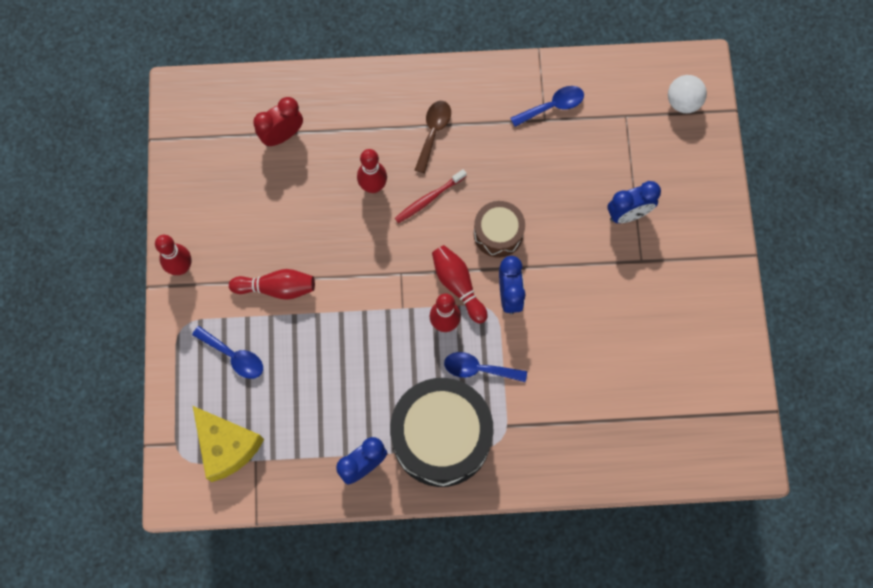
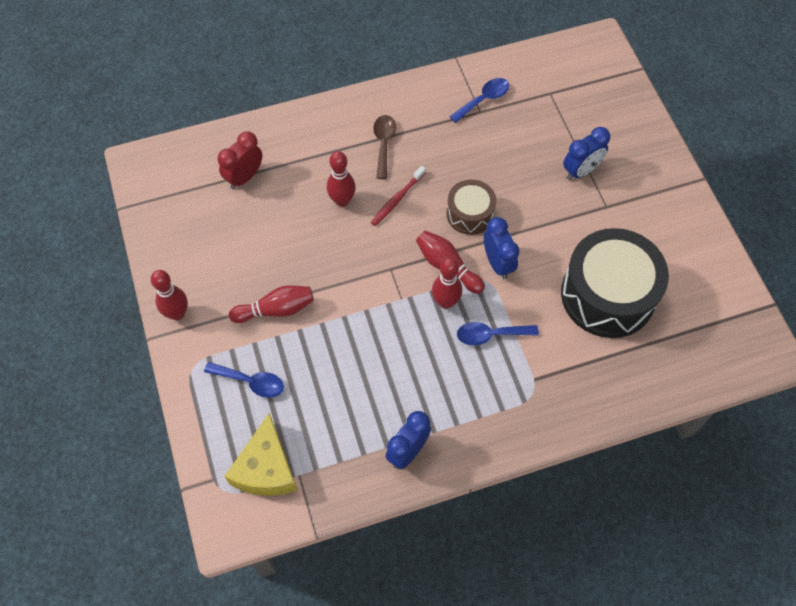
camera: 15 degrees left, 10 degrees down
yellow cheese [193,406,264,482] -> yellow cheese turned 60 degrees clockwise [224,413,297,496]
black drum [390,378,494,487] -> black drum moved to [561,228,669,338]
white ball [668,75,707,113] -> none

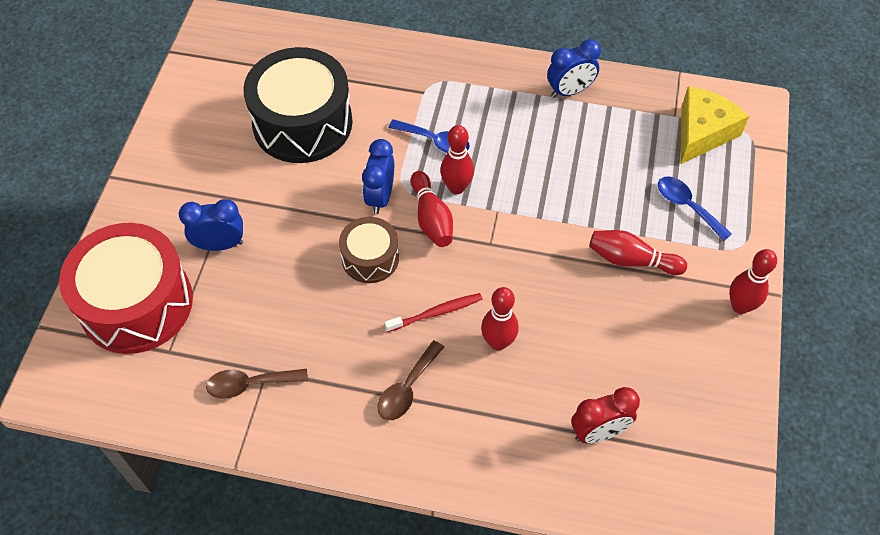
camera: 150 degrees left, 5 degrees down
blue spoon [449,78,509,123] -> brown spoon [206,369,308,399]
none -> red drum [59,223,193,354]

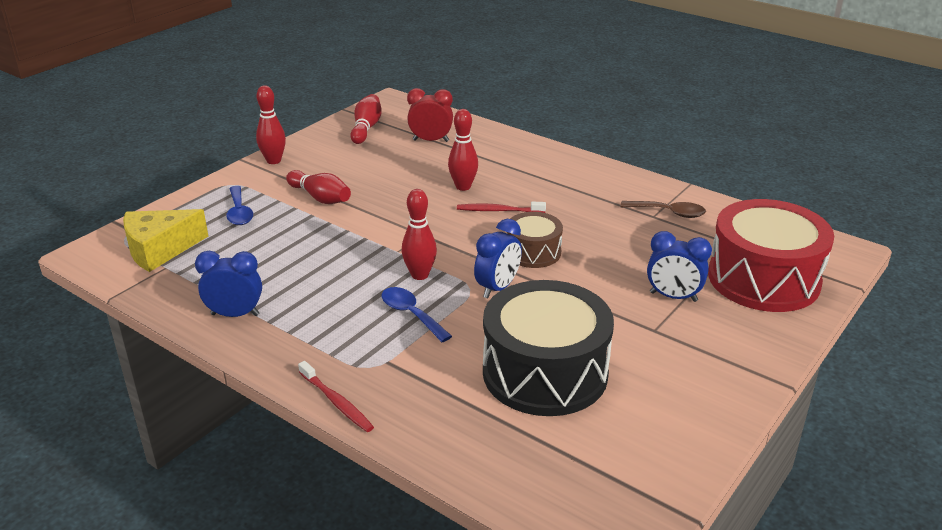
camera: 155 degrees left, 25 degrees down
brown spoon [378,340,444,420] -> none
red bowling pin [410,171,453,247] -> red bowling pin moved to [350,94,382,144]
none -> red toothbrush [298,361,374,432]

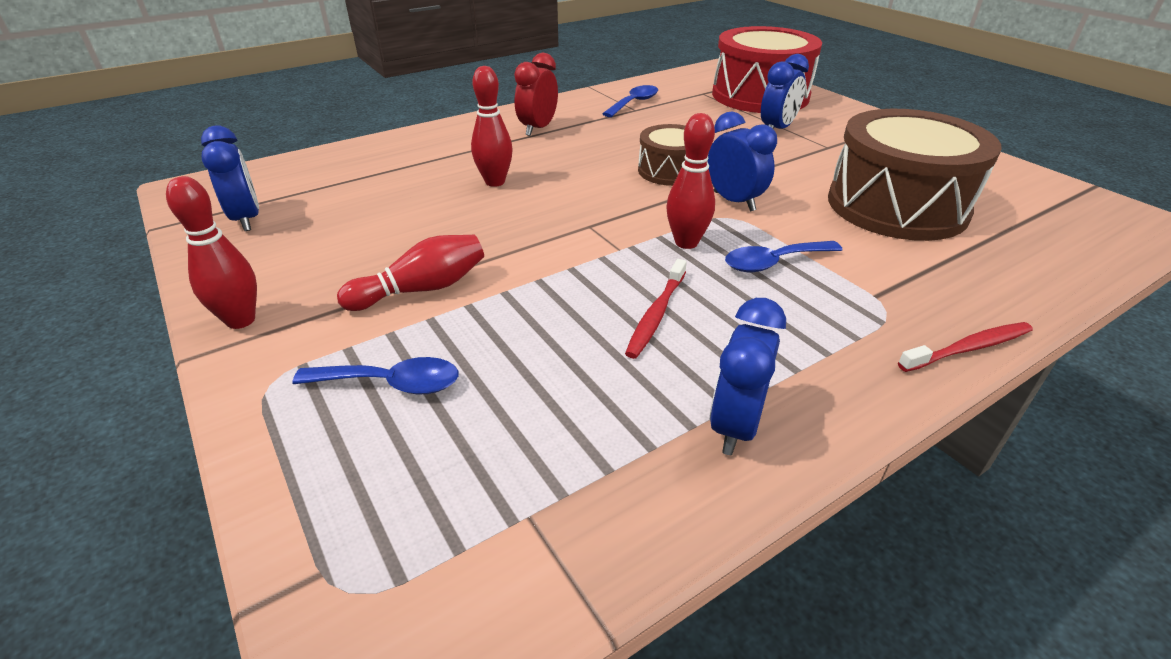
camera: 70 degrees left, 5 degrees up
yellow cheese [123,209,208,272] -> none
red bowling pin [350,94,382,144] -> blue clock [201,125,259,231]
red clock [407,88,453,142] -> red clock moved to [514,53,558,136]
red toothbrush [457,202,546,213] -> red toothbrush moved to [625,259,687,359]
black drum [483,280,614,416] -> brown drum [828,109,1002,241]
brown spoon [620,201,706,218] -> blue spoon [602,85,658,117]

